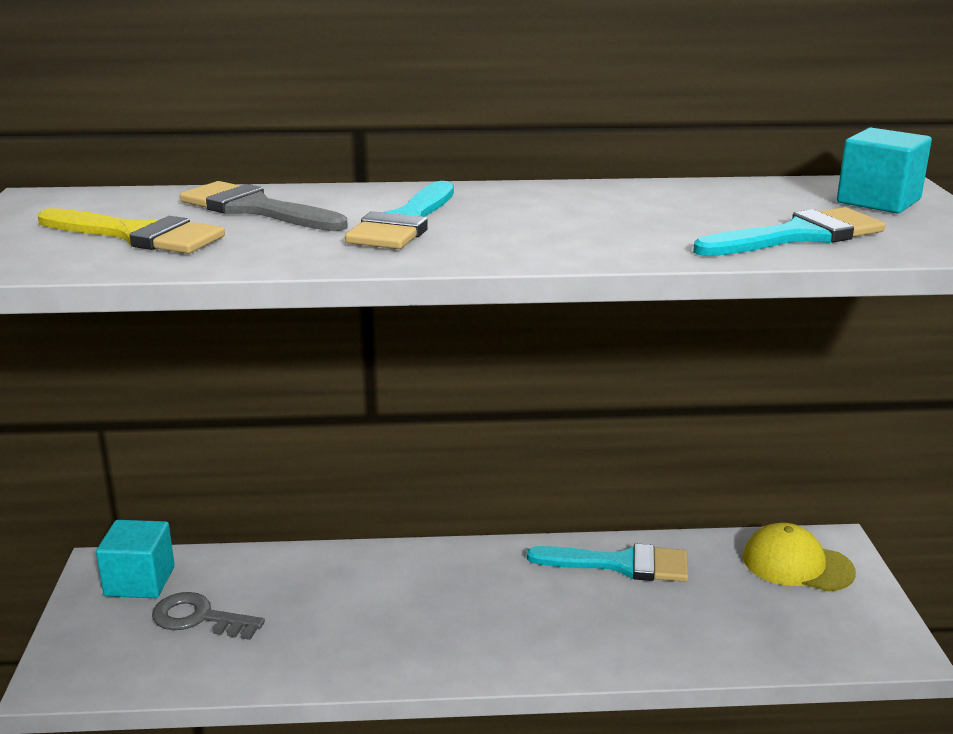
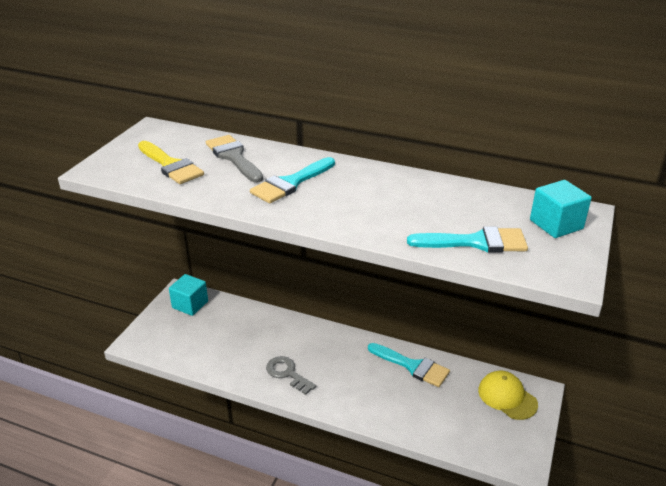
camera: 25 degrees right, 10 degrees up
grey key [152,592,265,640] -> grey key moved to [266,356,316,395]

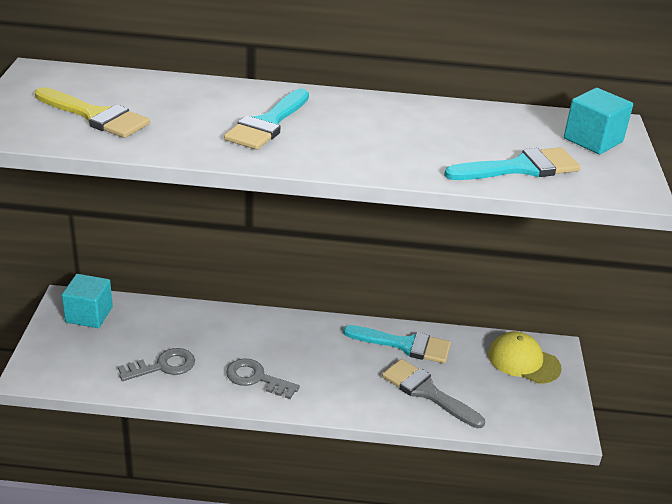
camera: 20 degrees left, 0 degrees up
grey brush [206,135,263,183] -> grey brush moved to [382,359,485,428]
none -> grey key [118,348,195,381]

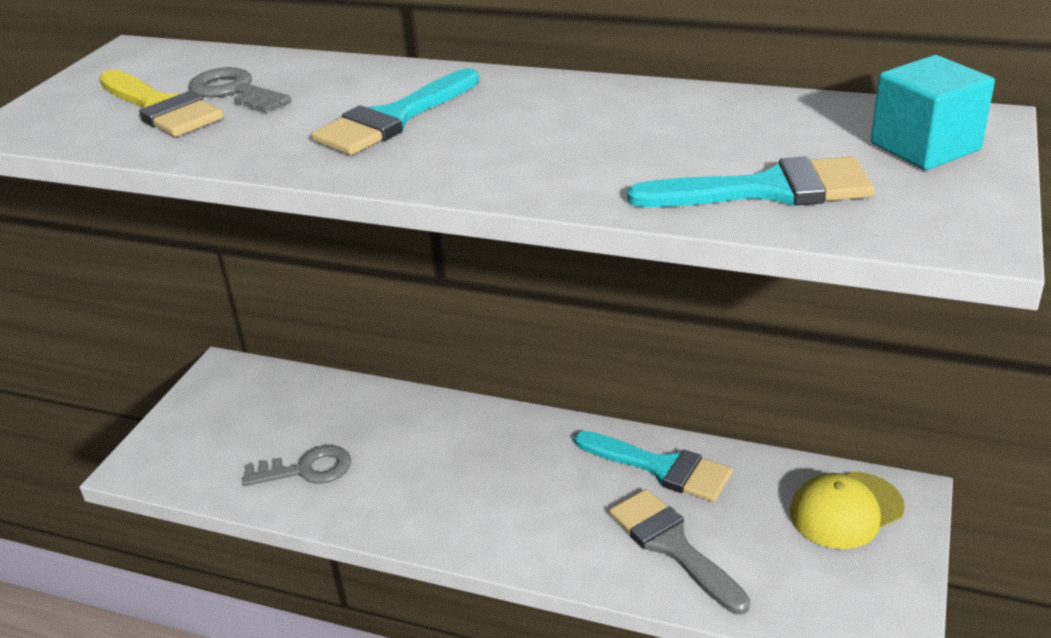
camera: 20 degrees right, 0 degrees up
turquoise cube [62,274,113,328] -> none
grey key [226,358,300,399] -> grey key moved to [189,67,291,113]
yellow cap [488,331,562,384] -> yellow cap turned 75 degrees counterclockwise [790,472,905,549]

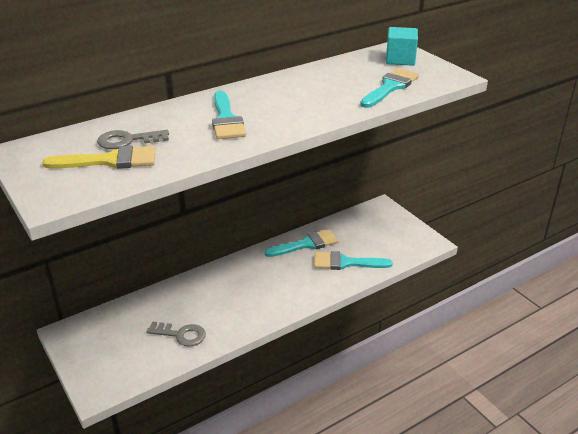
camera: 55 degrees left, 0 degrees up
grey key [242,445,351,486] -> grey key turned 75 degrees clockwise [146,322,206,347]
grey brush [609,489,750,614] -> turquoise brush [314,251,393,270]
yellow cap [790,472,905,549] -> none

